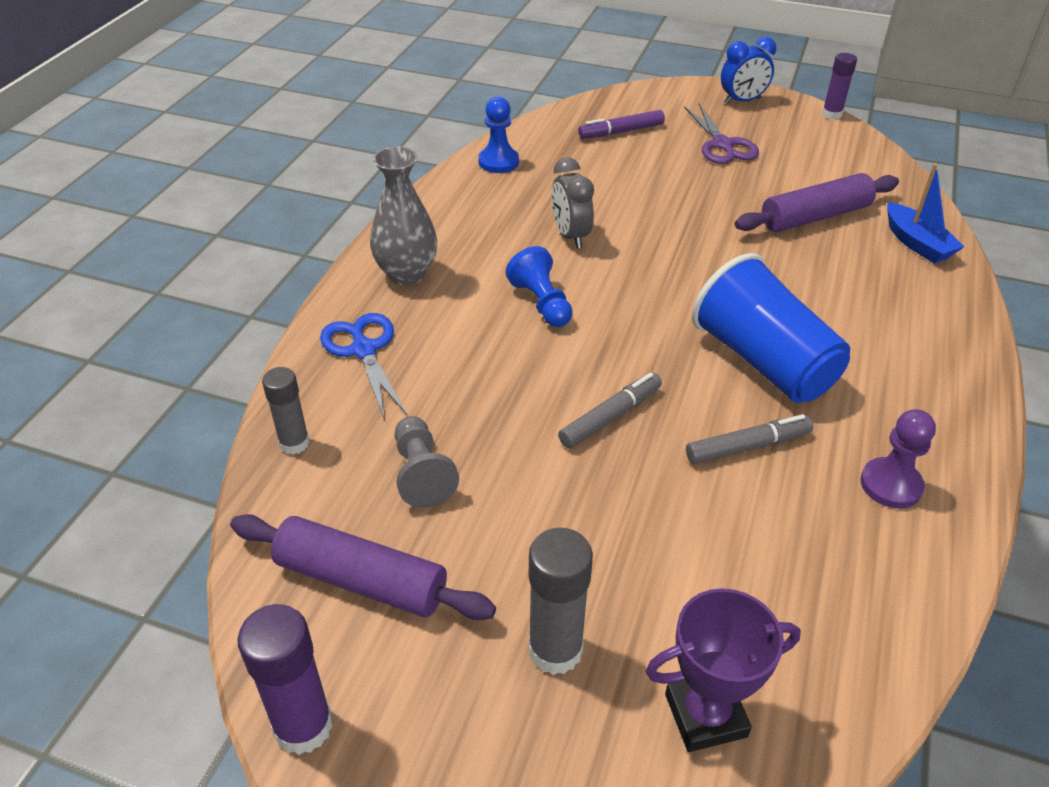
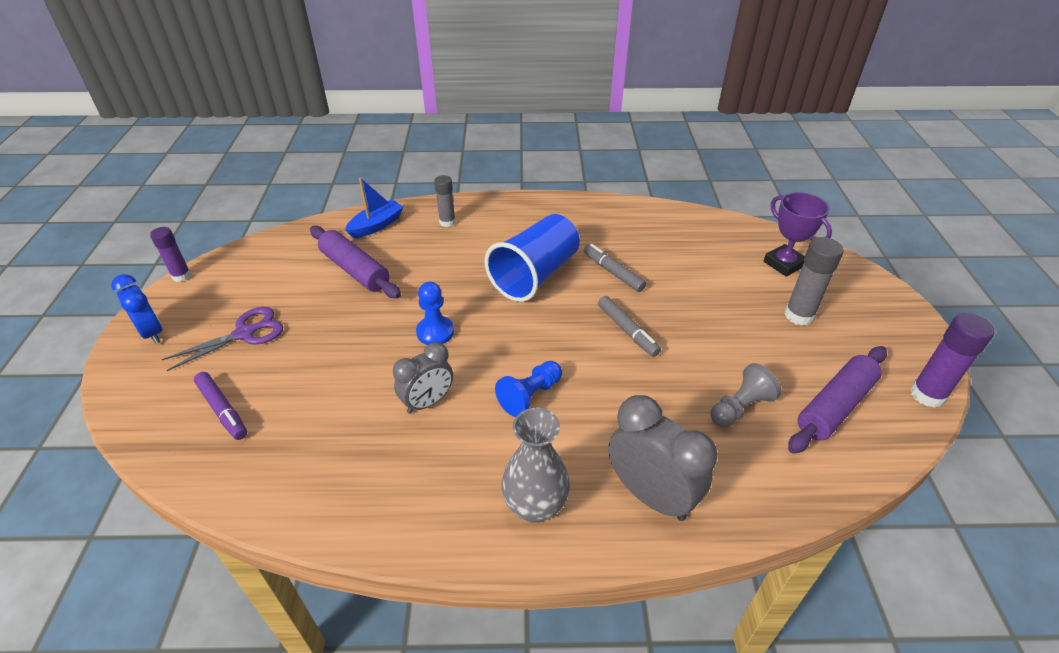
camera: 110 degrees left, 0 degrees up
purple rolling pin [230,514,496,620] -> purple rolling pin turned 45 degrees clockwise [788,346,887,454]
grey glue stick [262,367,310,455] -> grey glue stick moved to [434,175,456,227]
blue scissors [320,313,407,420] -> grey clock [608,395,717,521]
blue pawn [478,97,519,173] -> blue pawn moved to [416,282,454,345]
grey marker [558,373,662,449] -> grey marker turned 150 degrees counterclockwise [598,296,661,357]
purple pawn [860,409,936,508] -> none

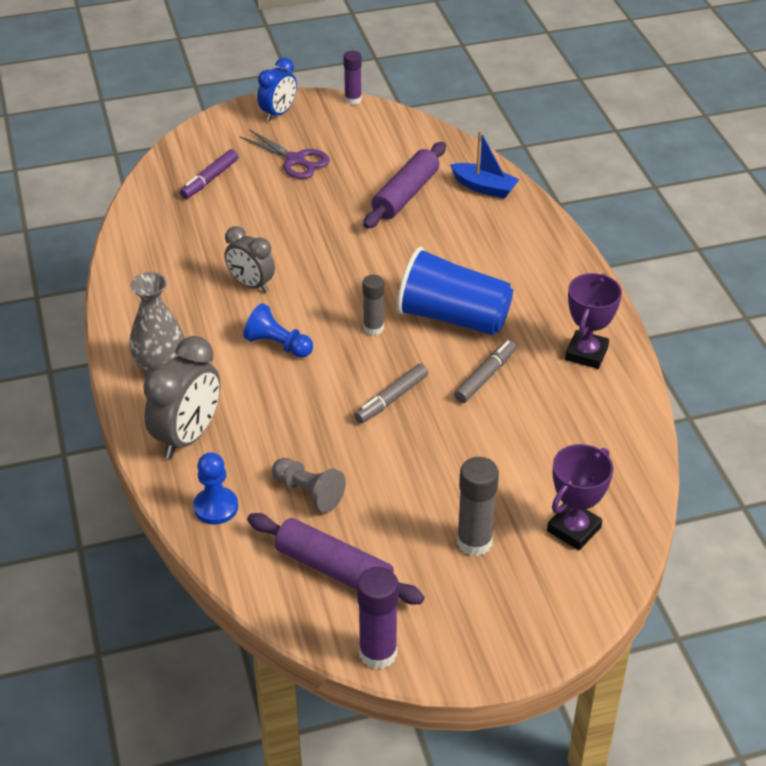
camera: 75 degrees right, 0 degrees up
blue pawn [416,282,454,345] -> blue pawn moved to [193,452,238,525]
grey glue stick [434,175,456,227] -> grey glue stick moved to [362,275,384,335]
none -> purple trophy [565,273,622,369]

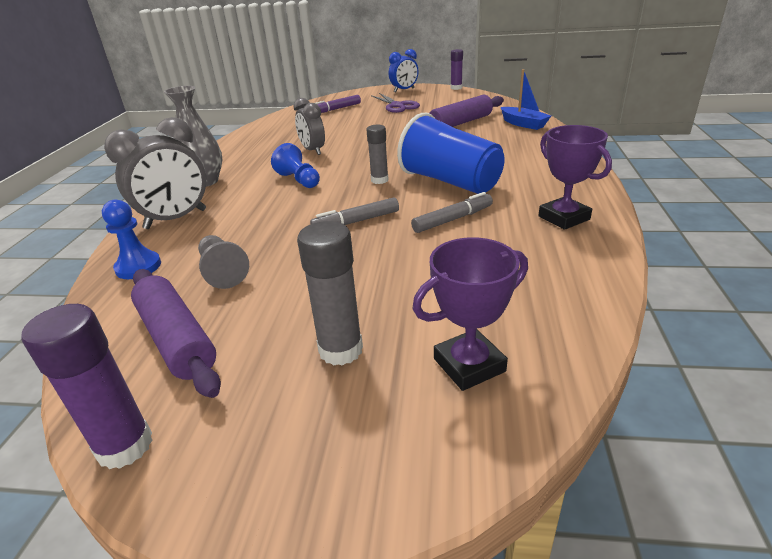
camera: 25 degrees right, 10 degrees down
purple trophy [565,273,622,369] -> purple trophy turned 75 degrees counterclockwise [538,125,612,230]

